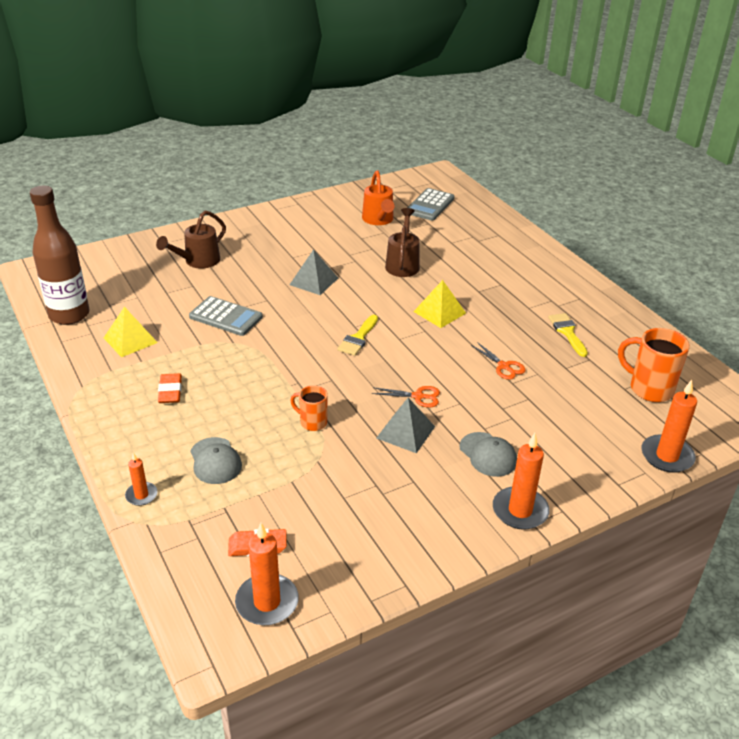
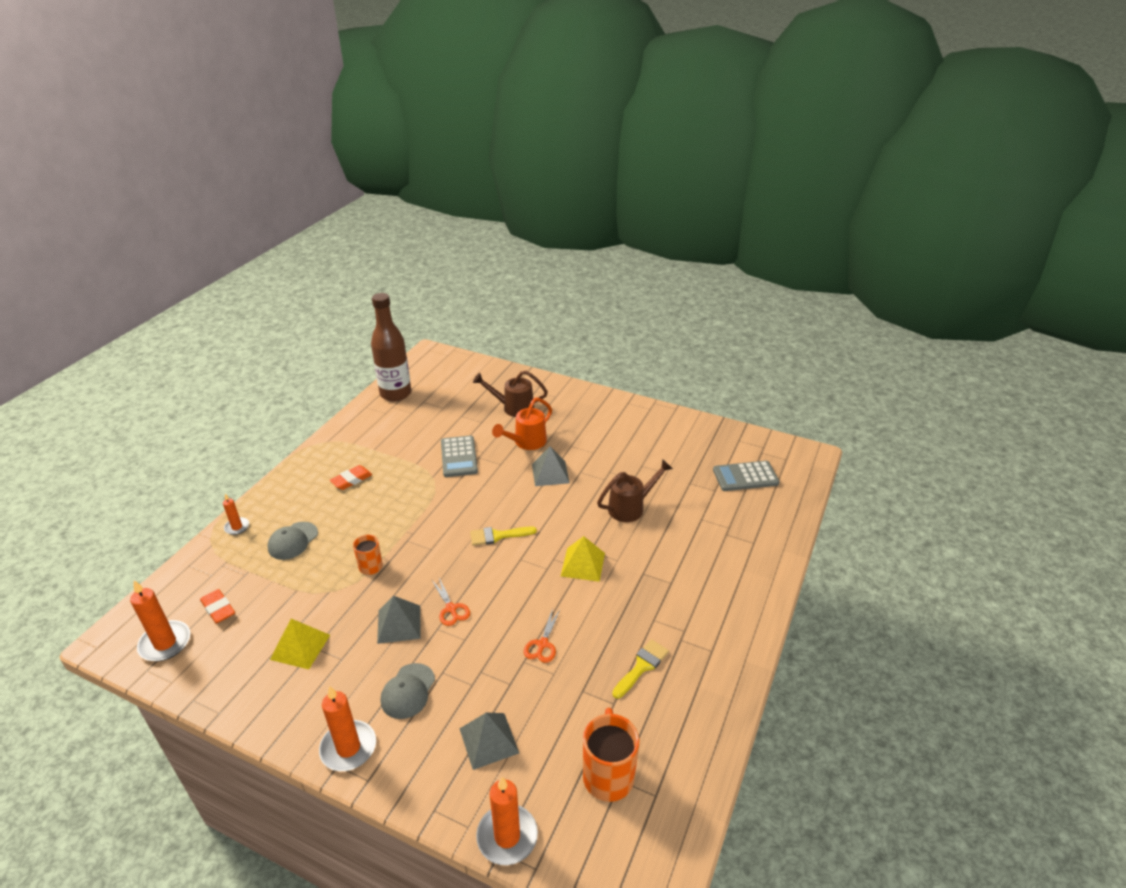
camera: 55 degrees right, 0 degrees up
yellow pyramid [104,307,158,357] -> yellow pyramid moved to [270,619,330,669]
orange watering can [362,170,395,225] -> orange watering can moved to [492,398,552,450]
none -> grey pyramid [460,713,519,770]

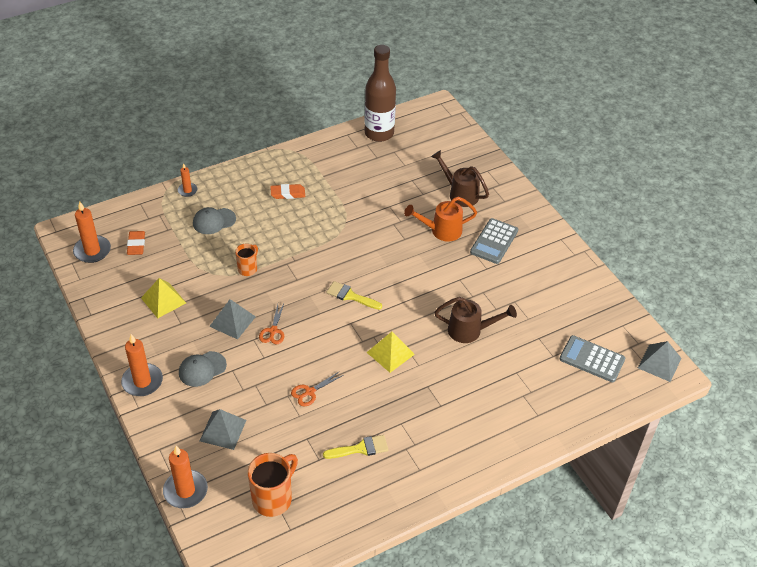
camera: 35 degrees right, 10 degrees up
grey calculator [441,435,478,477] -> grey calculator moved to [470,218,518,264]
grey pyramid [532,446,570,486] -> grey pyramid moved to [638,341,681,382]

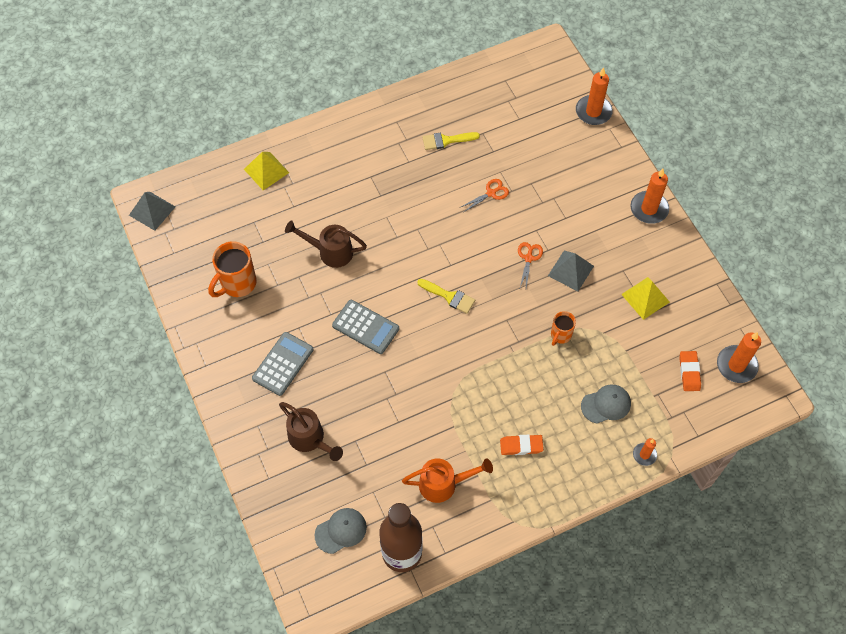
camera: 175 degrees left, 15 degrees up
grey cap [179,351,227,387] -> grey cap moved to [315,508,367,554]
grey pyramid [200,409,246,450] -> none
orange mug [248,453,298,517] -> orange mug moved to [208,241,257,297]
yellow pyramid [367,332,415,373] -> yellow pyramid moved to [244,152,289,190]
orange watering can [404,197,477,242] -> orange watering can moved to [402,458,493,503]
grey calculator [560,335,625,382] -> grey calculator moved to [332,300,399,354]

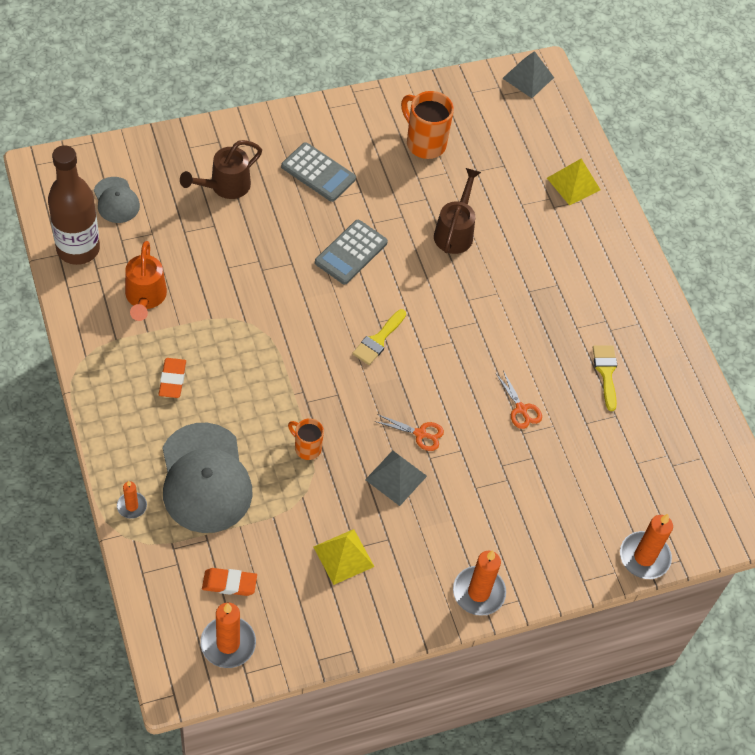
camera: 90 degrees right, 5 degrees down
grey cap [581,385,631,424] -> grey cap [162,423,253,533], size x1.93

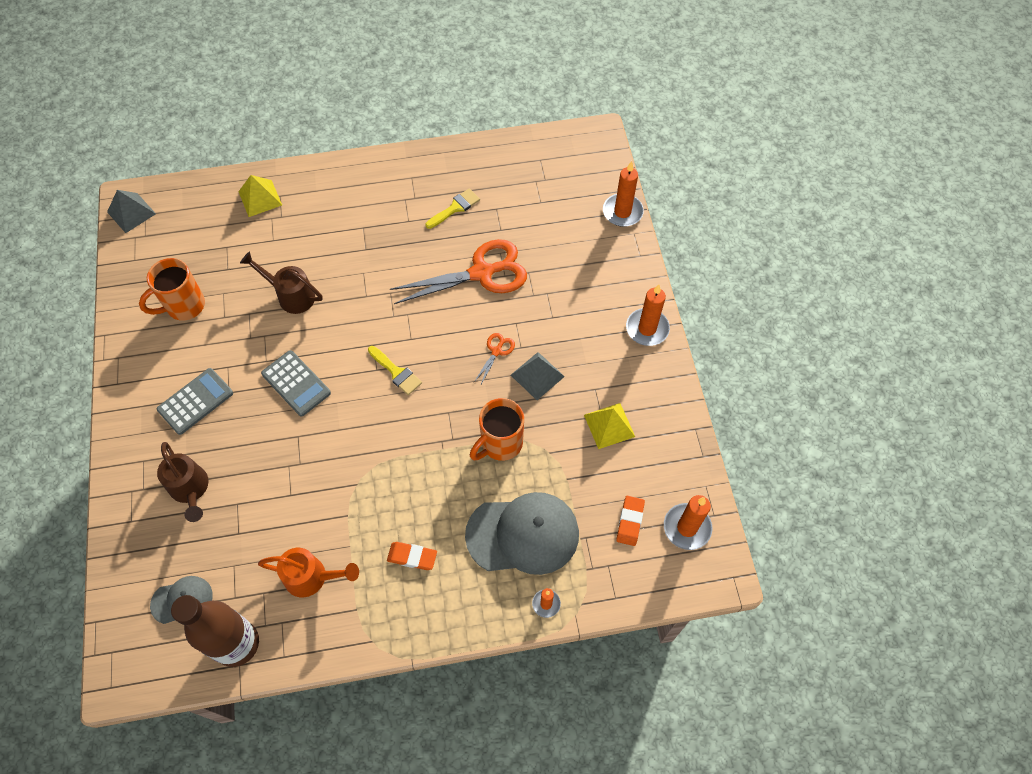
camera: 75 degrees left, 5 degrees up
orange mug [288,418,324,460] -> orange mug [470,398,524,461], size x1.70
orange scissors [496,371,542,429] -> orange scissors [390,239,527,304], size x2.33
yellow brush [593,345,617,411] -> yellow brush turned 135 degrees clockwise [426,188,480,229]

